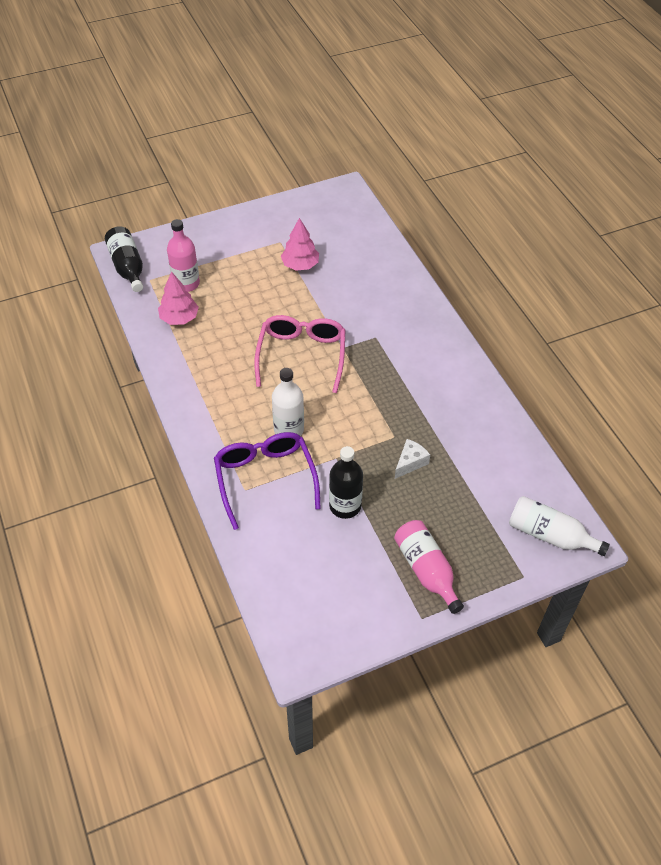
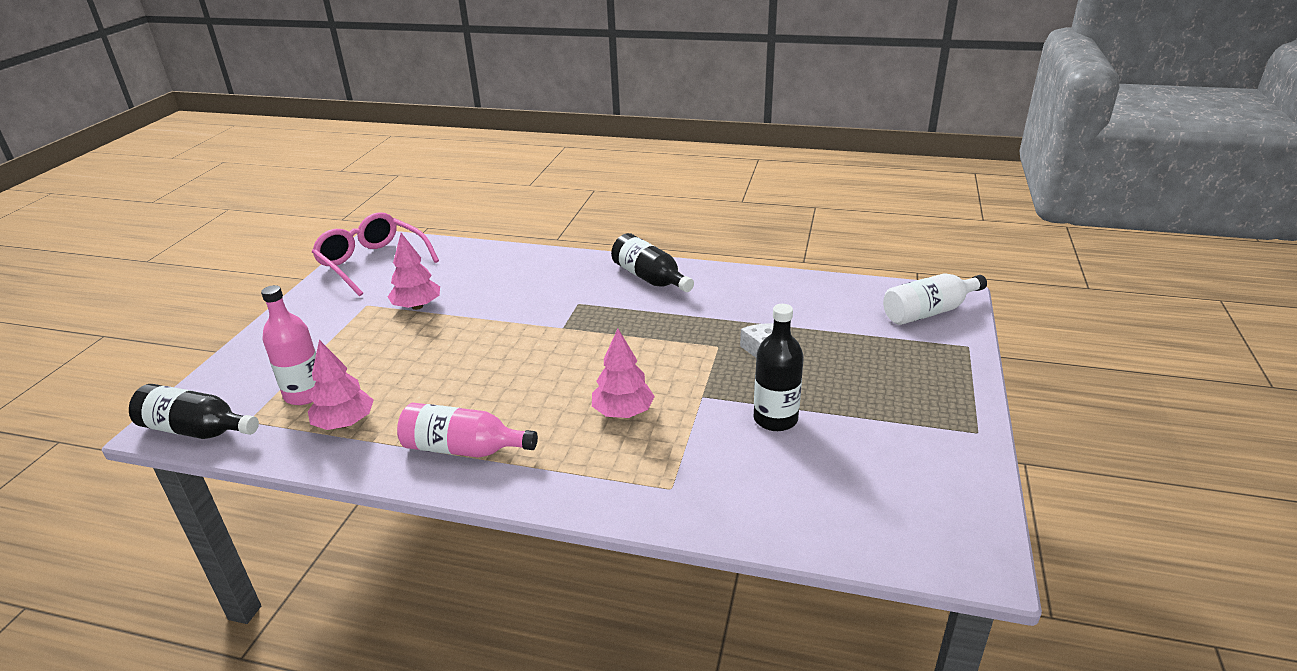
camera: 50 degrees left, 20 degrees down
purple glasses [214,432,321,530] -> none
pink glasses [254,315,345,393] -> pink glasses moved to [312,212,439,296]
white bottle [272,368,304,436] -> pink tree [592,329,655,418]
pink bottle [394,520,464,614] -> pink bottle moved to [397,403,538,458]
none -> black bottle [611,233,694,292]

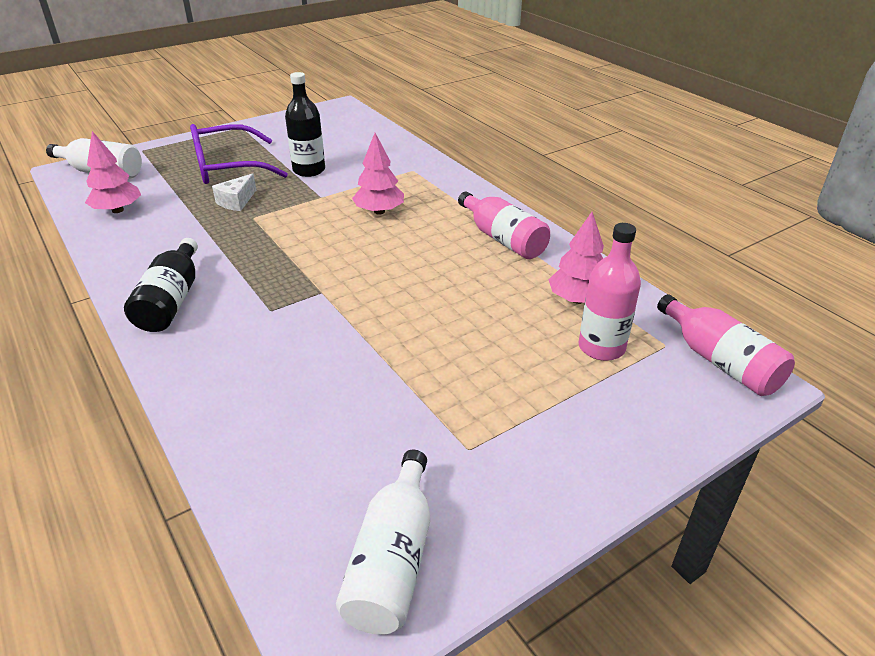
camera: 140 degrees left, 5 degrees up
black bottle [129,384,259,439] -> pink bottle [657,294,795,396]
pink glasses [312,212,439,296] -> white bottle [336,450,430,635]
pink tree [388,233,440,310] -> pink tree moved to [85,131,141,213]
none -> purple glasses [190,124,288,184]

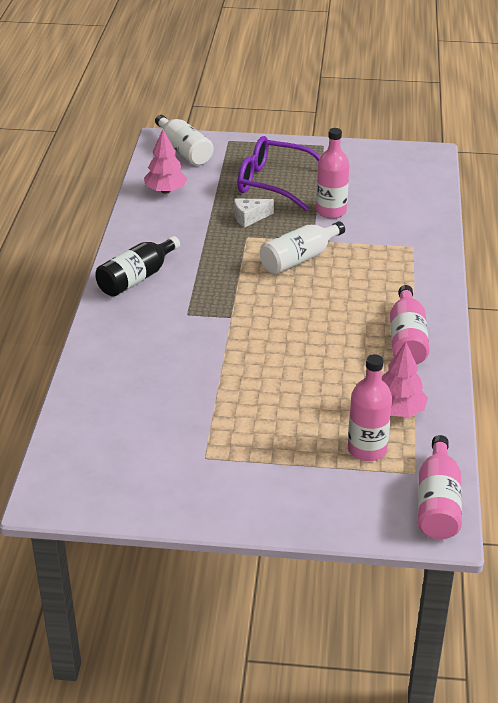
camera: 40 degrees right, 0 degrees up
black bottle [285,72,325,177] -> pink bottle [316,128,349,219]
white bottle [336,450,430,635] -> white bottle moved to [260,221,345,274]
pink tree [352,133,404,215] -> none

